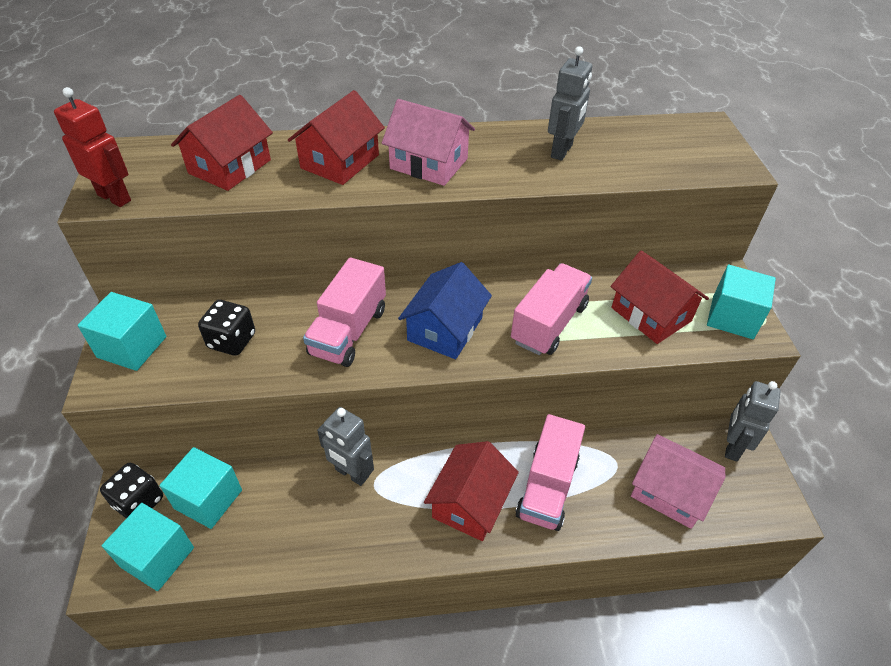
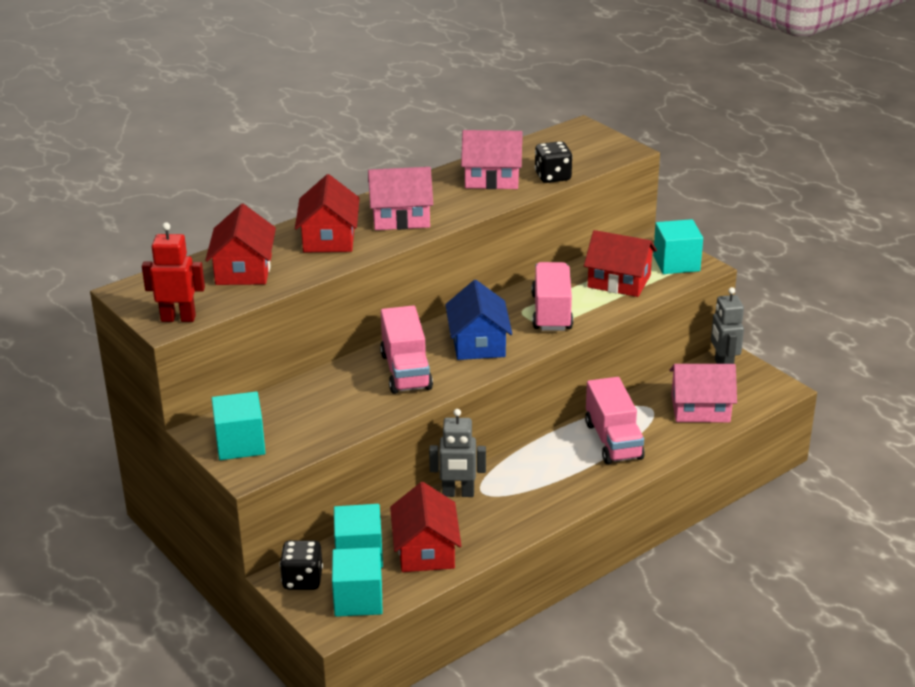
camera: 30 degrees left, 15 degrees down
black dice [198,300,255,356] -> black dice moved to [535,141,573,183]
red house [424,441,519,541] -> red house moved to [390,482,461,572]
grey robot [548,46,592,161] -> pink house [461,130,523,189]

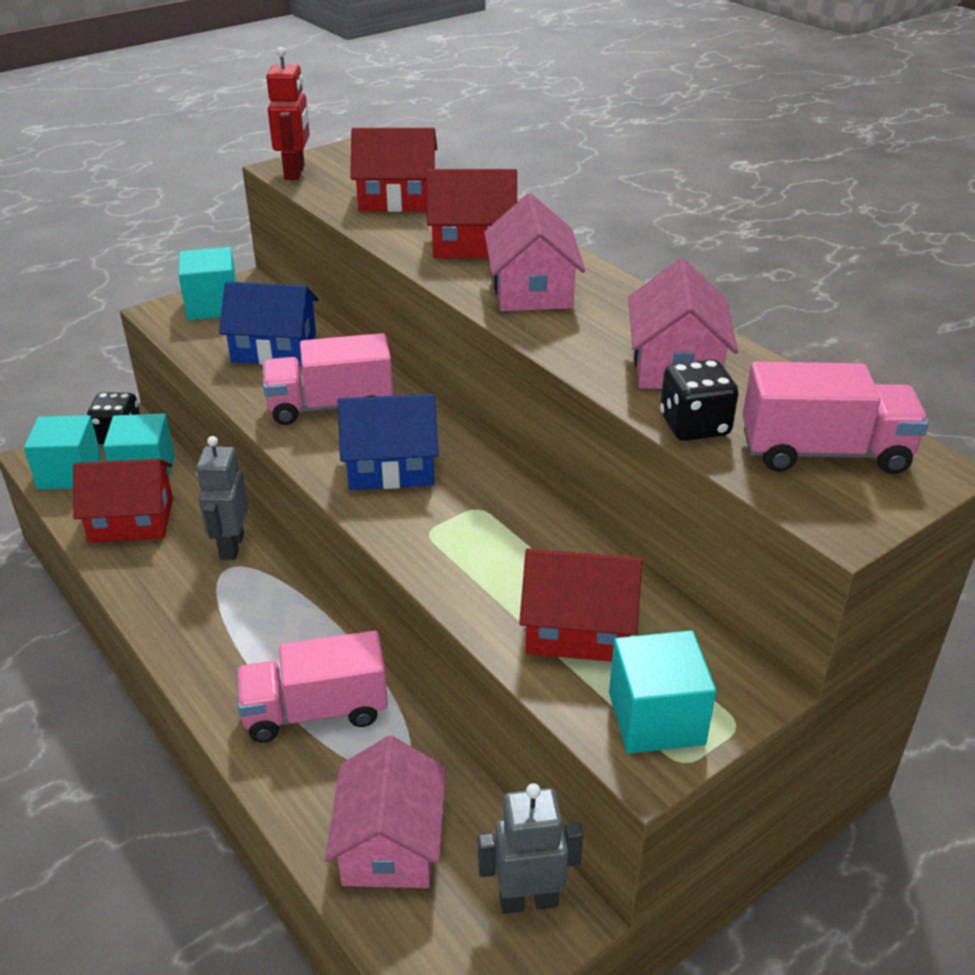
camera: 90 degrees right, 5 degrees up
pink truck [532,262,573,331] -> pink truck moved to [742,362,929,474]
red house [584,230,657,297] -> red house turned 75 degrees clockwise [519,548,642,662]
none -> blue house [219,282,319,366]

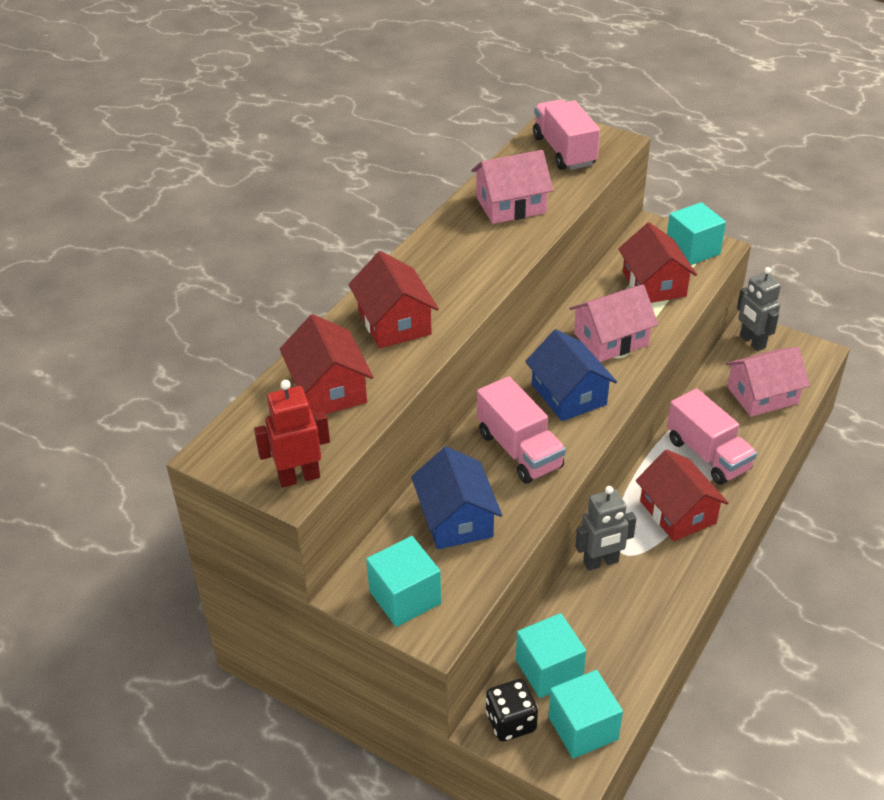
camera: 110 degrees left, 5 degrees up
red house [73,459,173,543] -> red house moved to [636,450,728,541]
pink house [484,193,585,311] -> pink house moved to [570,284,658,362]
black dice [660,359,738,441] -> none

